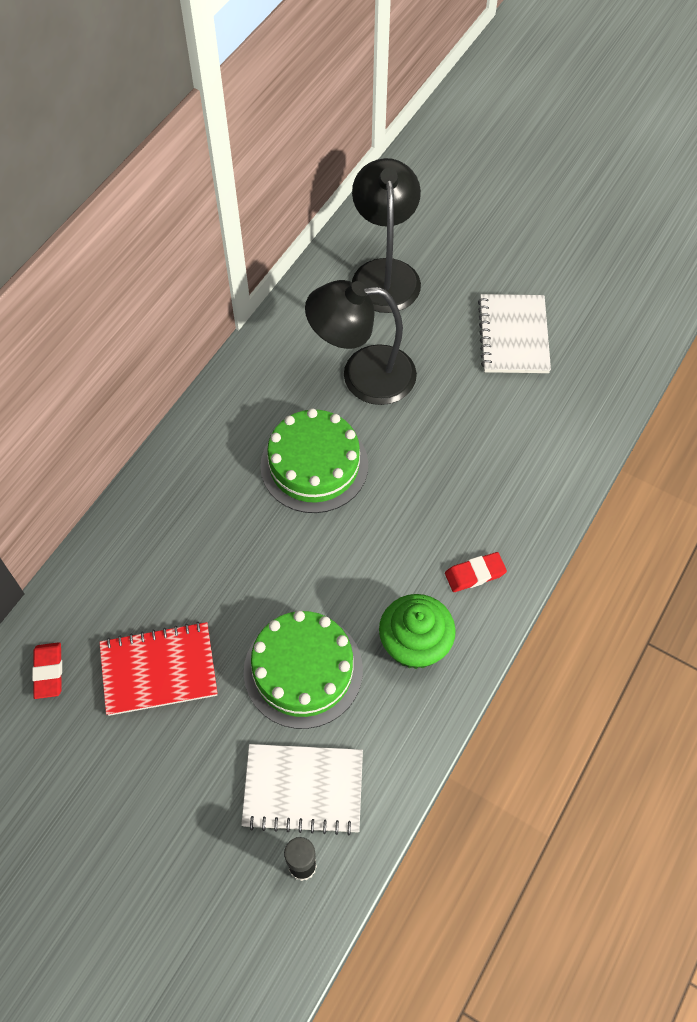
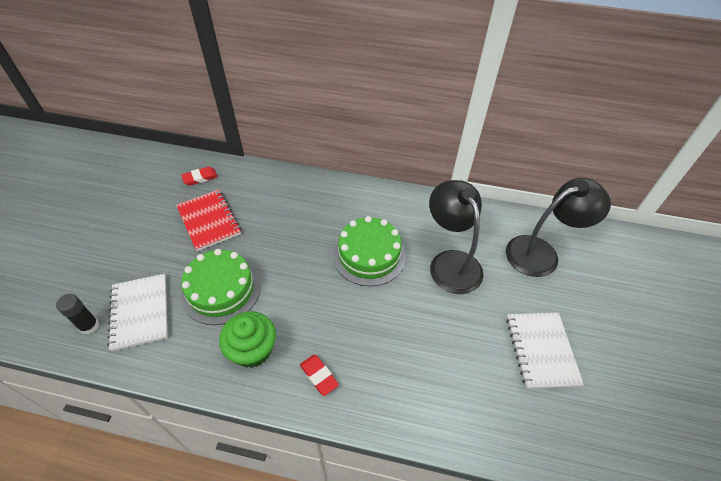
camera: 70 degrees right, 10 degrees down
white notebook [478,294,551,373] -> white notebook turned 75 degrees counterclockwise [506,312,584,389]

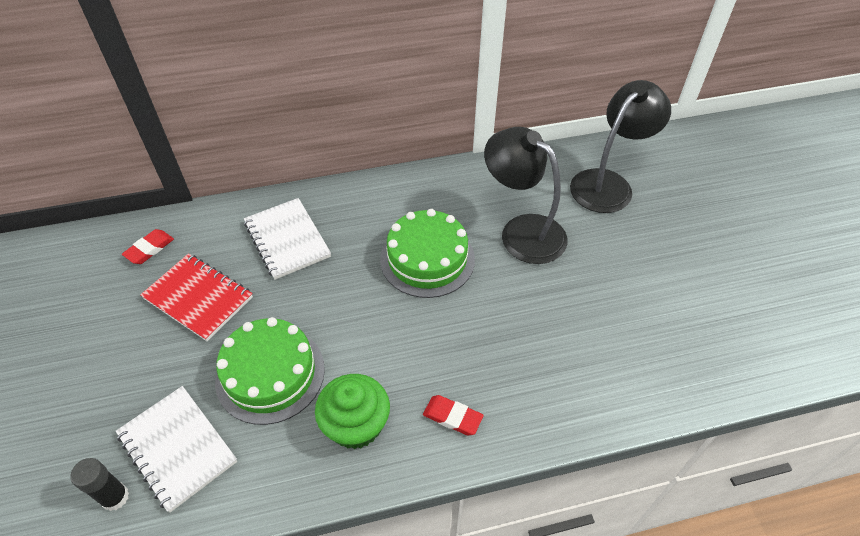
camera: 25 degrees left, 0 degrees up
white notebook [506,312,584,389] -> white notebook moved to [244,198,331,280]

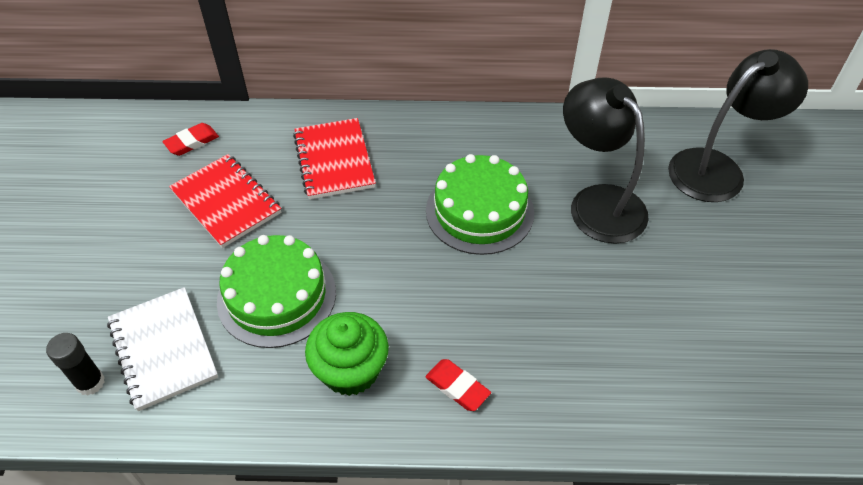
camera: 15 degrees right, 0 degrees up
white notebook [244,198,331,280] -> red notebook [293,118,376,199]

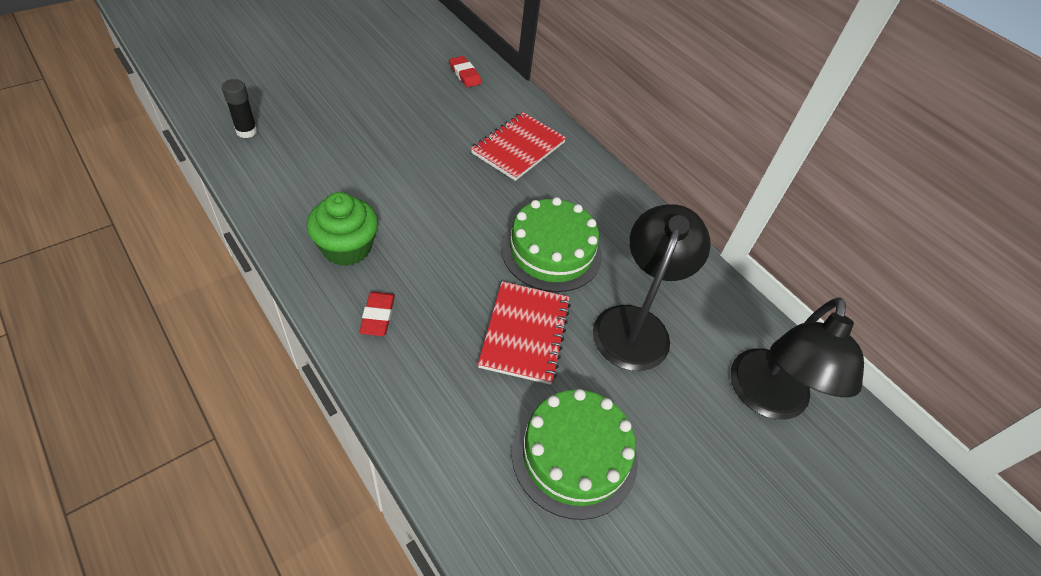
camera: 45 degrees right, 0 degrees up
white notebook [107,287,218,411] -> none
red eraser [162,123,219,156] -> red eraser turned 45 degrees clockwise [449,56,482,87]
red notebook [169,154,281,248] -> red notebook moved to [478,281,571,385]
green cake [217,235,336,348] -> green cake moved to [512,389,638,520]
black lamp [668,49,808,202] -> black lamp turned 90 degrees clockwise [731,297,864,420]

